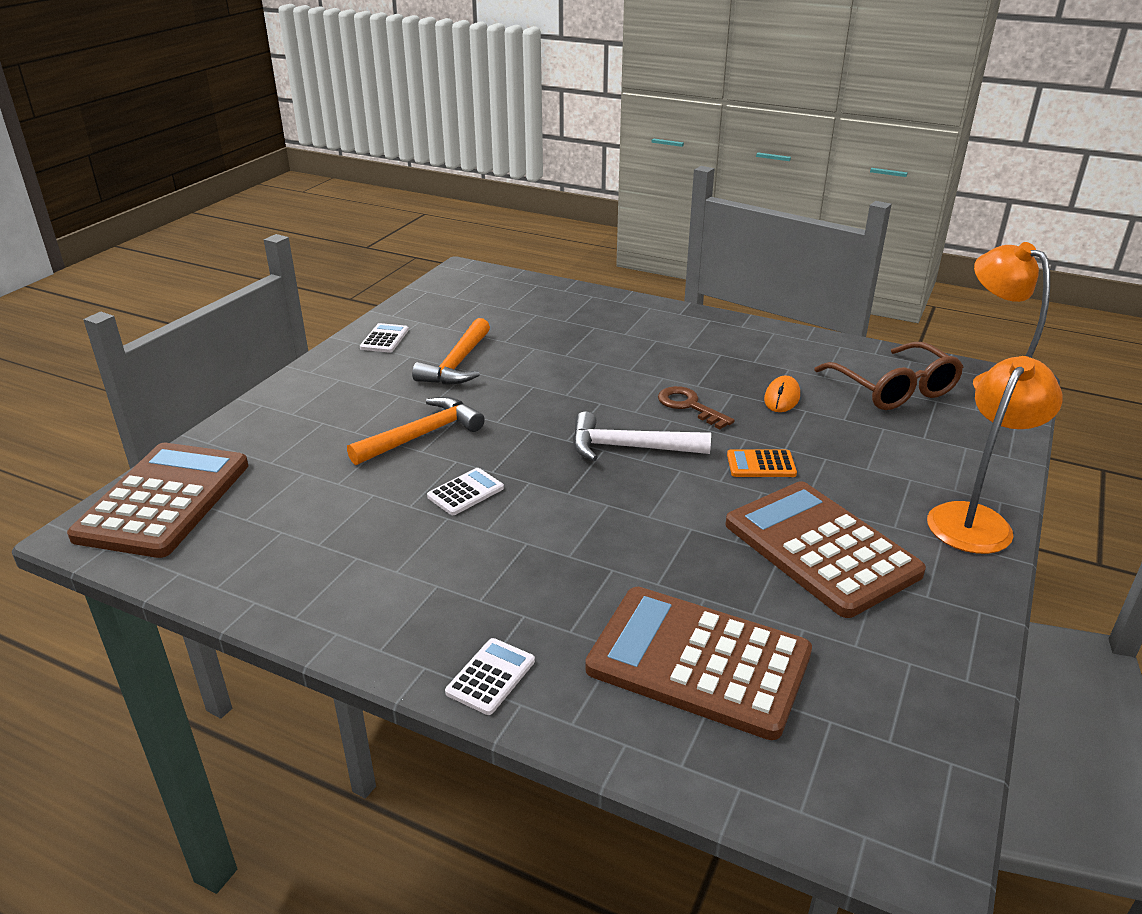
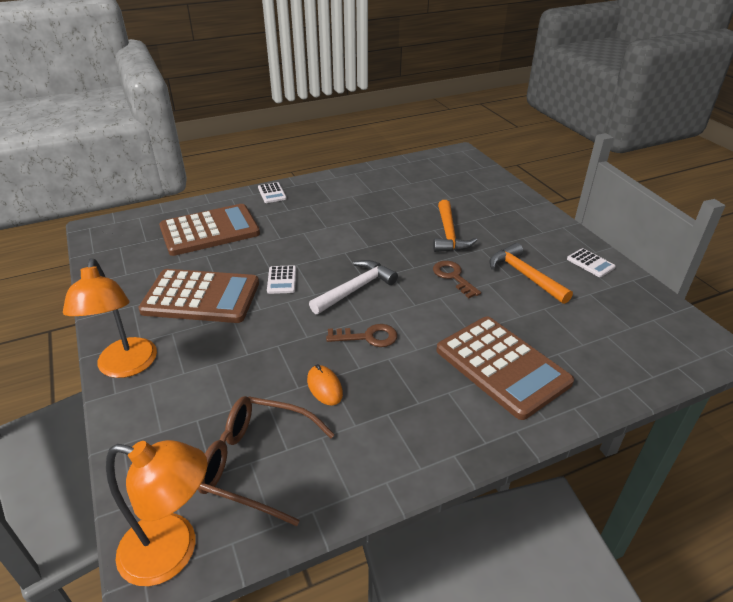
camera: 130 degrees right, 5 degrees up
brown calculator [67,443,248,558] -> brown calculator moved to [437,316,574,420]
white calculator [427,468,504,515] -> white calculator moved to [267,265,296,294]
orange calculator [727,449,797,477] -> none
none -> brown key [433,261,481,298]

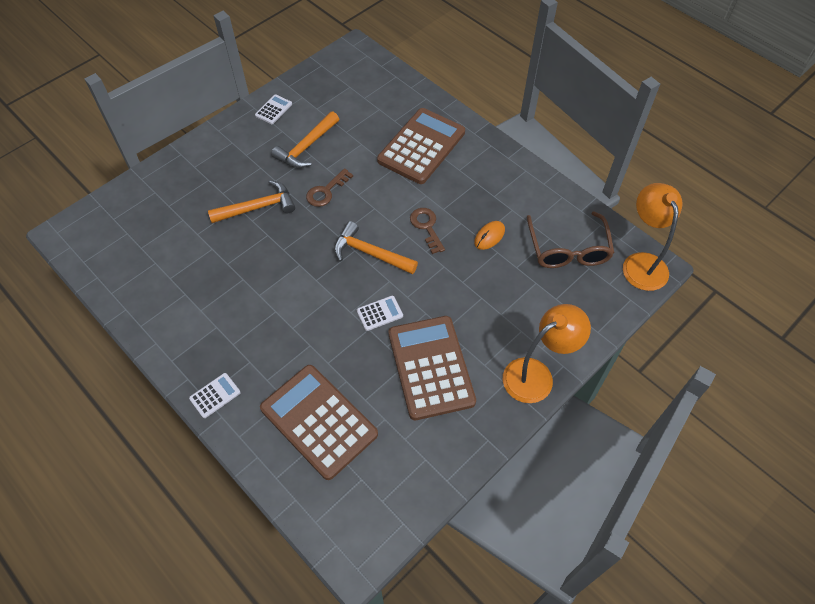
camera: 110 degrees left, 20 degrees up
white hammer [309,260,398,314] -> orange hammer [334,221,418,274]

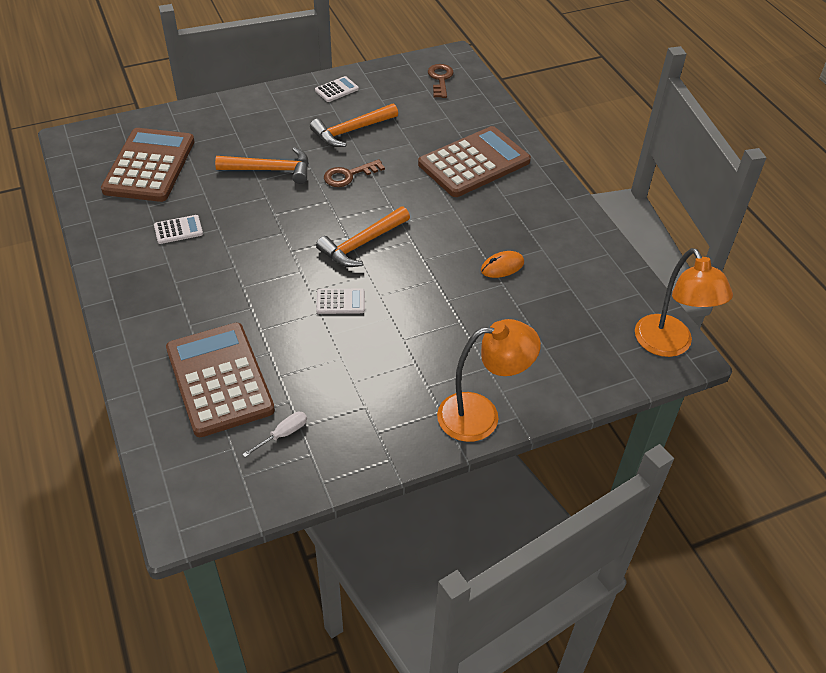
camera: 20 degrees right, 10 degrees down
white calculator [189,373,241,418] -> white calculator moved to [154,215,203,244]
orange hammer [334,221,418,274] -> orange hammer turned 90 degrees counterclockwise [316,206,410,267]
brown calculator [389,316,476,420] -> brown calculator moved to [101,128,194,202]
brown key [410,208,445,254] -> brown key moved to [428,64,454,98]
brown glasses [527,211,614,268] -> none
orange lamp [623,183,683,291] -> orange lamp turned 150 degrees clockwise [635,248,733,357]
none -> white screwdriver [242,412,307,457]

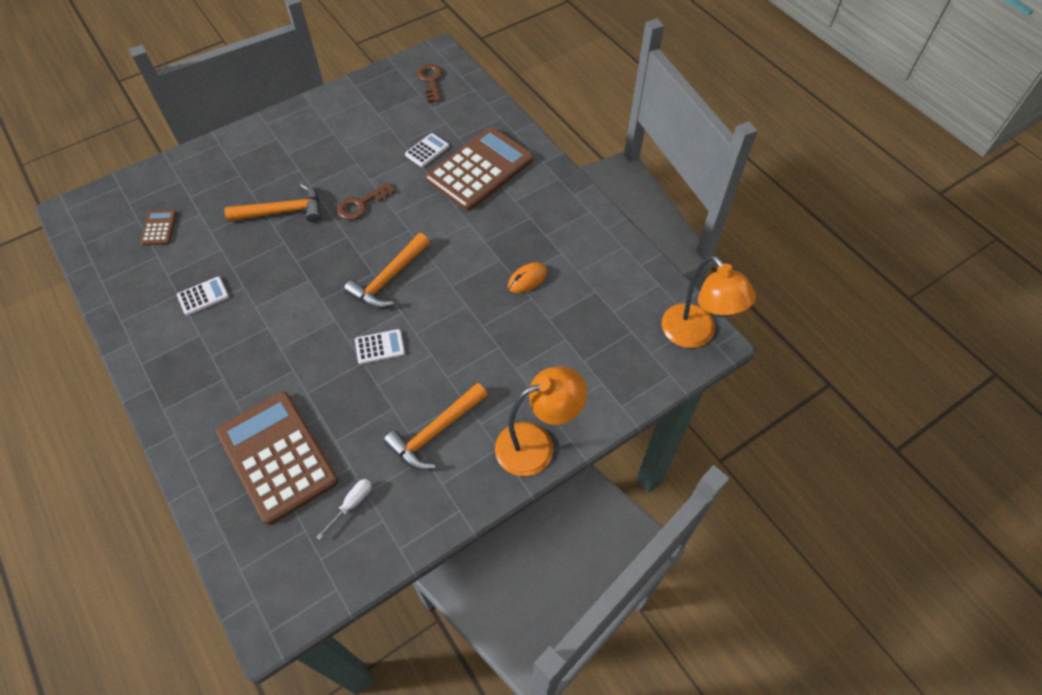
camera: 10 degrees left, 10 degrees up
brown calculator [101,128,194,202] -> brown calculator [141,210,177,245], size x0.42
orange hammer [310,103,398,147] -> orange hammer moved to [383,383,488,470]
white calculator [315,76,359,102] -> white calculator moved to [405,133,449,167]

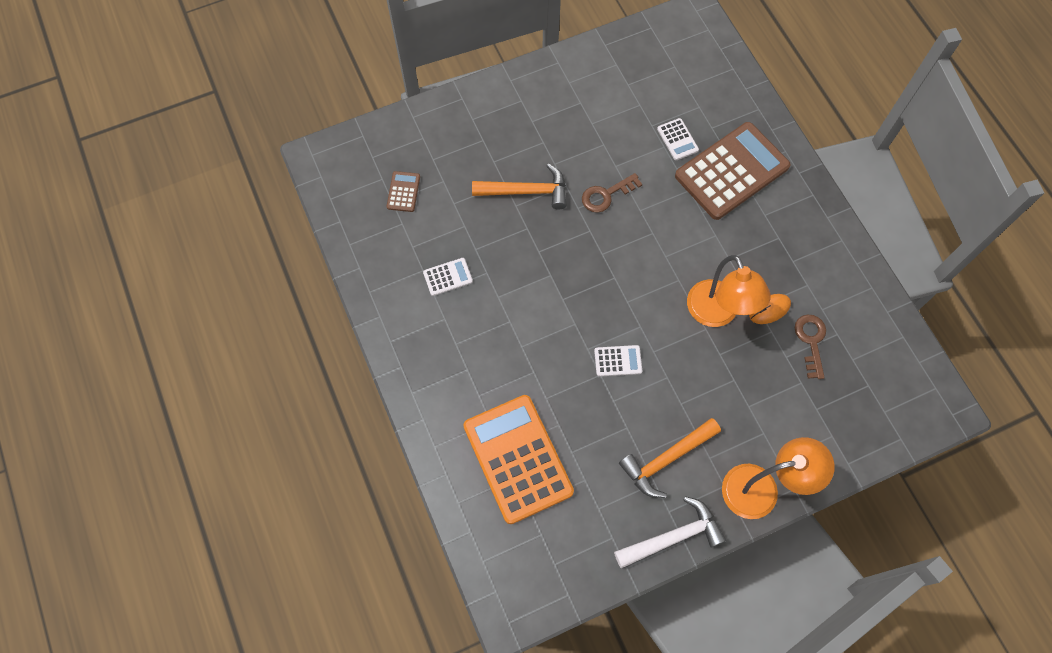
camera: 10 degrees right, 10 degrees up
brown calculator [216,392,338,525] -> orange calculator [463,395,574,524]
white screwdriver [316,479,372,540] -> none
orange hammer [344,233,430,308] -> none
white calculator [405,133,449,167] -> white calculator turned 105 degrees clockwise [657,118,699,160]
brown key [417,64,442,102] -> brown key moved to [795,315,826,379]
orange lamp [662,255,756,348] -> orange lamp moved to [687,255,771,327]
none -> white hammer [614,496,726,568]

